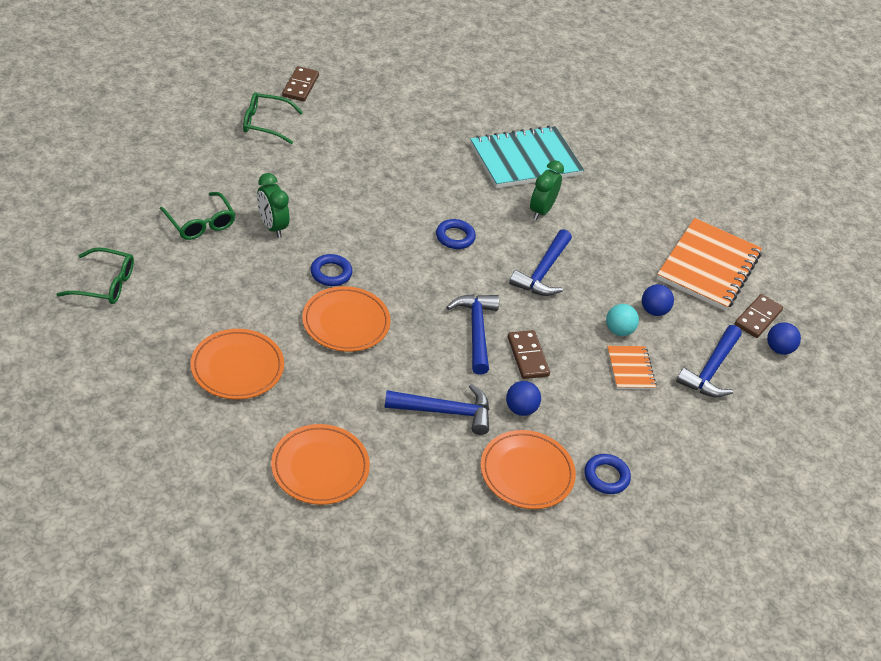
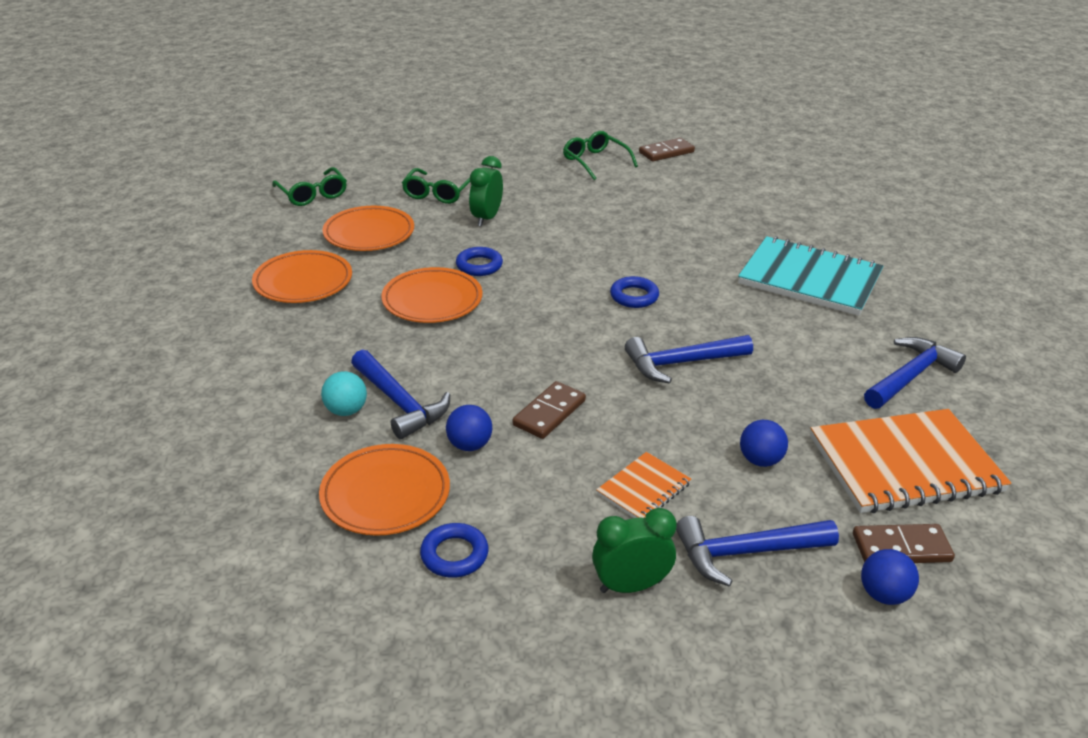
camera: 55 degrees right, 10 degrees down
orange plate [271,424,370,505] -> orange plate moved to [322,206,414,251]
blue hammer [446,294,499,375] -> blue hammer moved to [864,337,966,409]
green clock [530,160,564,220] -> green clock moved to [592,508,677,593]
turquoise ball [606,304,639,336] -> turquoise ball moved to [321,371,367,416]

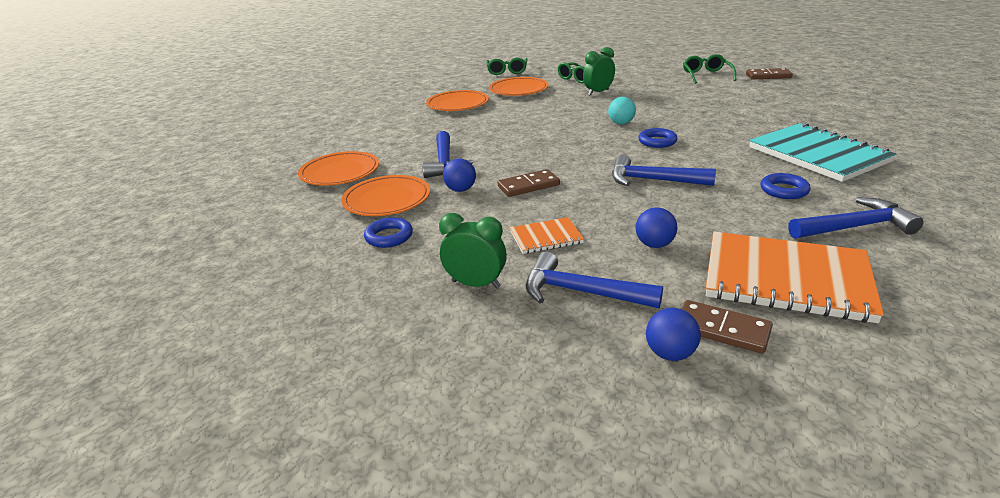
camera: 35 degrees right, 5 degrees down
turquoise ball [321,371,367,416] -> turquoise ball moved to [608,97,636,124]
orange plate [381,267,483,323] -> orange plate moved to [298,151,379,186]
blue ring [456,247,503,276] -> blue ring moved to [761,173,811,199]

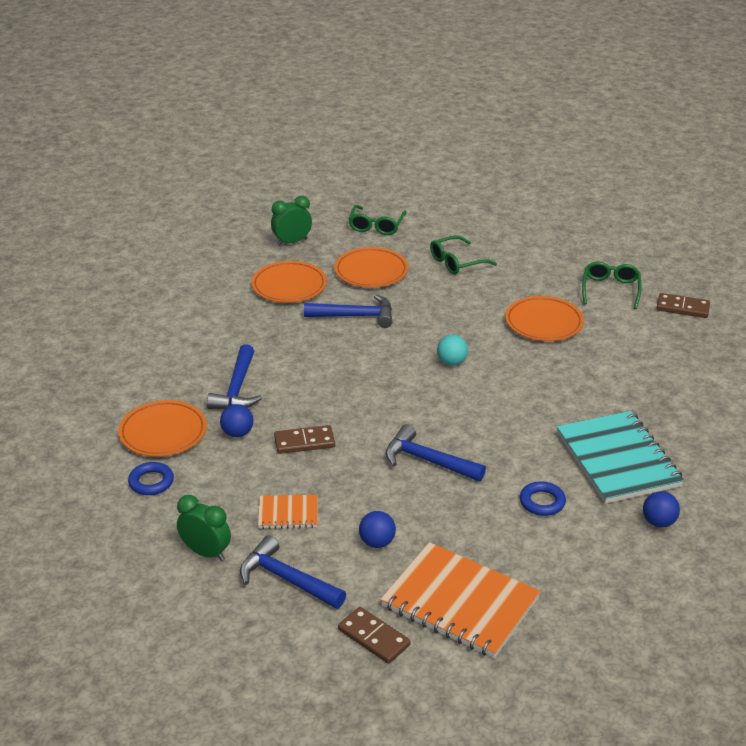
camera: 10 degrees right, 5 degrees up
orange plate [298,151,379,186] -> orange plate moved to [505,296,584,341]
green clock [583,47,615,96] -> green clock moved to [271,196,312,246]
blue ring [638,128,678,148] -> none
blue ball [646,308,701,361] -> blue ball moved to [643,491,680,528]
blue hammer [788,197,924,239] -> blue hammer moved to [304,295,392,328]

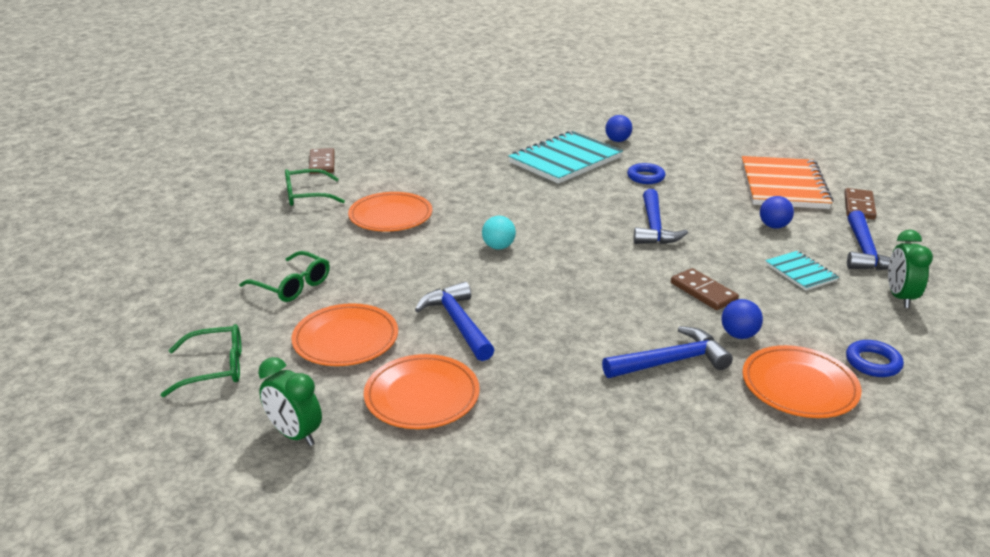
camera: 115 degrees left, 5 degrees down
orange notebook [258,495,317,529] -> turquoise notebook [765,251,839,291]

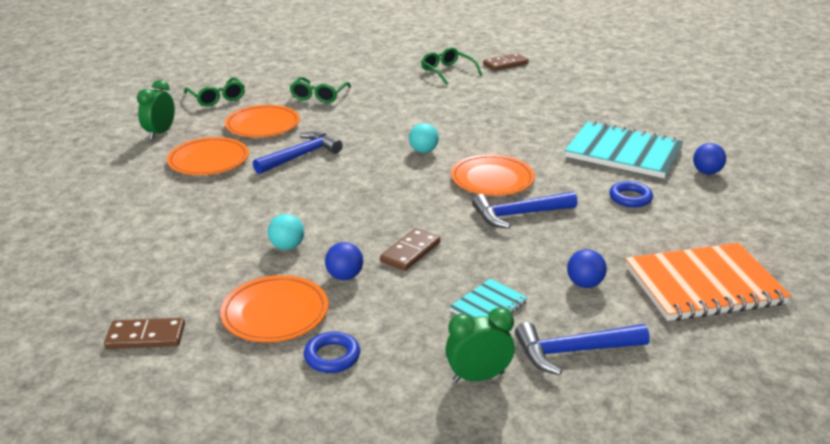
camera: 70 degrees right, 0 degrees up
orange plate [348,192,432,231] -> orange plate moved to [451,154,535,196]
blue hammer [602,326,733,378] -> turquoise ball [268,214,304,250]
brown domino [844,188,876,219] -> brown domino moved to [104,318,185,349]

